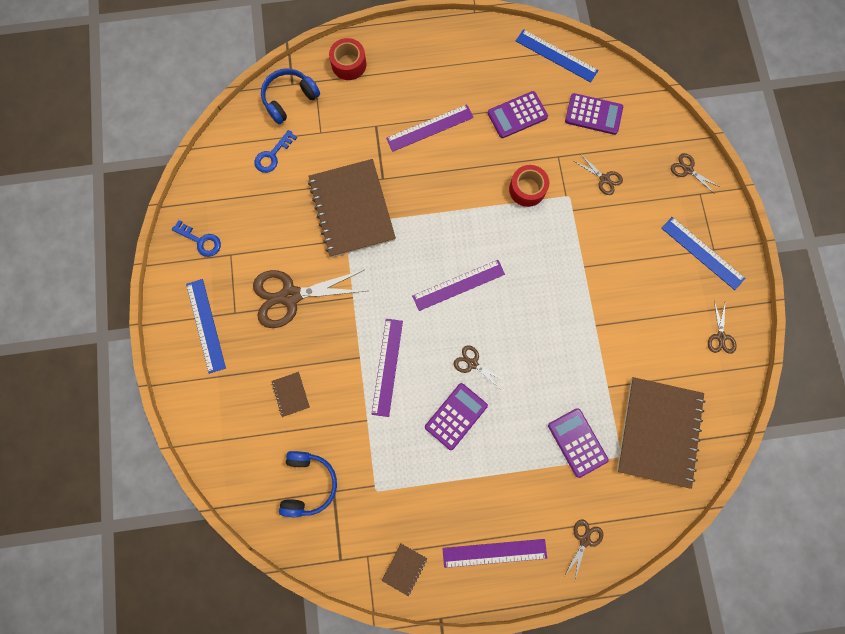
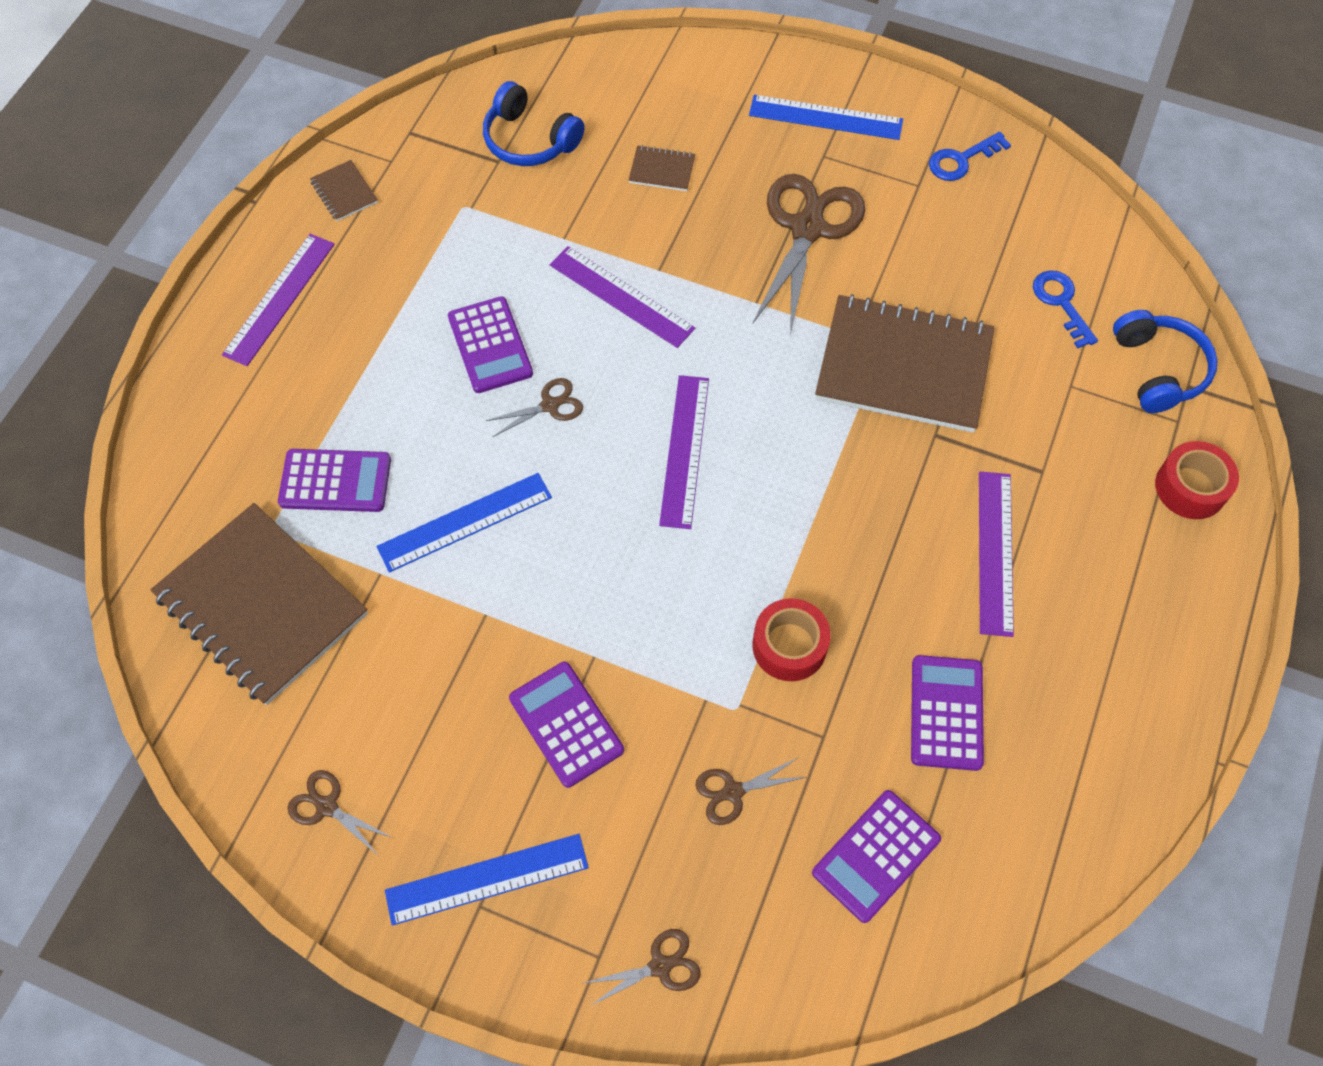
camera: 120 degrees right, 15 degrees down
blue ruler [516,29,598,83] -> blue ruler moved to [377,473,552,573]
brown scissors [564,519,603,580] -> none
none -> purple calculator [509,662,624,788]

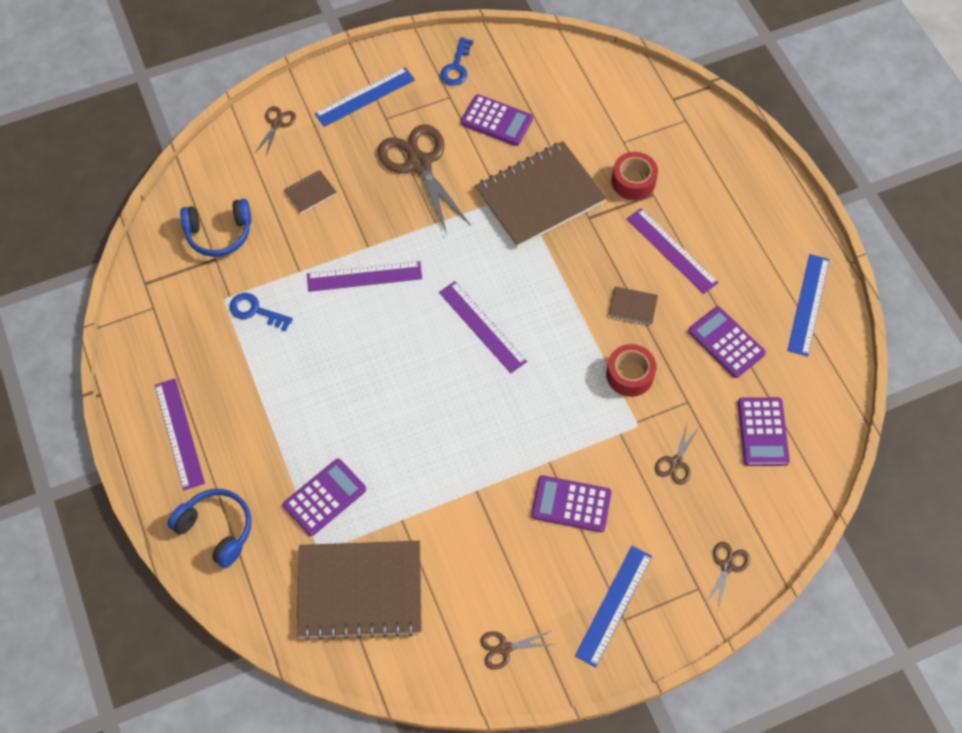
camera: 45 degrees left, 0 degrees up
brown notebook [310,160,378,221] -> brown notebook moved to [608,286,658,325]
blue ruler [377,473,552,573] -> blue ruler moved to [787,254,830,357]
purple calculator [448,296,533,393] -> purple calculator moved to [461,94,533,146]
brown scissors [486,378,583,437] -> brown scissors moved to [254,106,296,156]
blue key [1033,270,1098,348] -> blue key moved to [229,293,293,331]
blue headphones [1113,310,1218,413] -> blue headphones moved to [168,489,252,568]
red tape [1155,441,1239,519] -> red tape moved to [612,152,658,200]

